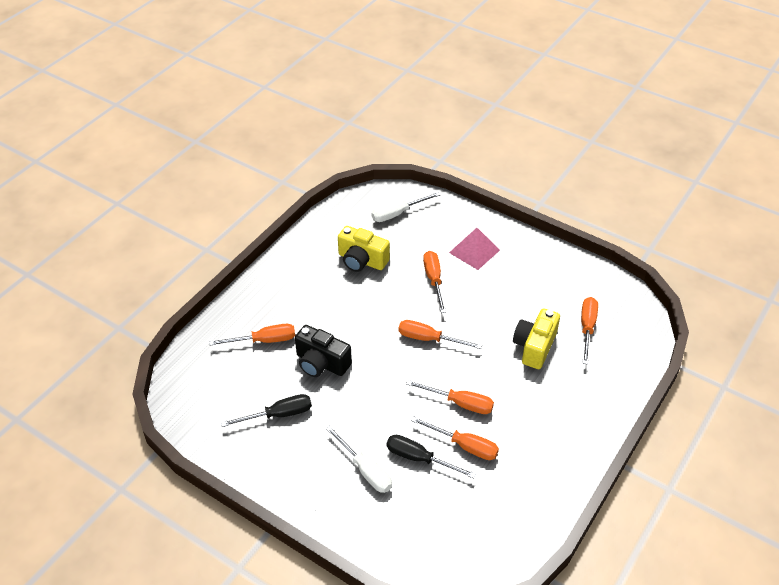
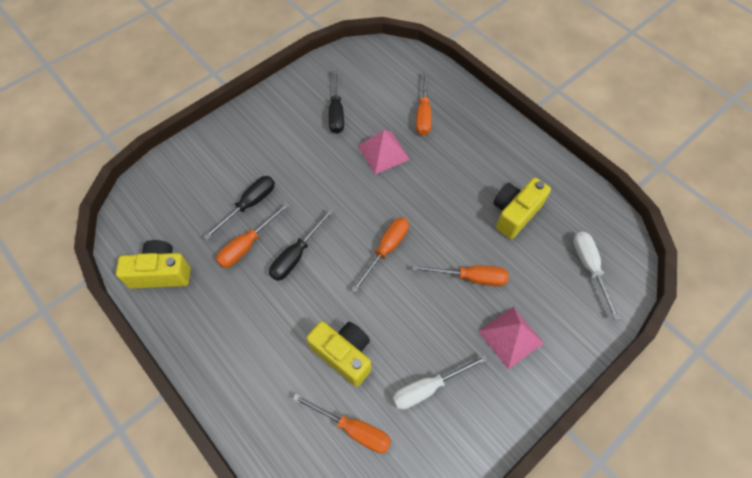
camera: 105 degrees right, 15 degrees up
black camera [295,325,352,377] -> pink pyramid [358,130,410,174]
white screwdriver [326,426,392,493] -> white screwdriver moved to [392,355,488,410]
orange screwdriver [406,380,494,414] -> black screwdriver [269,209,333,281]
none -> yellow camera [116,240,190,289]

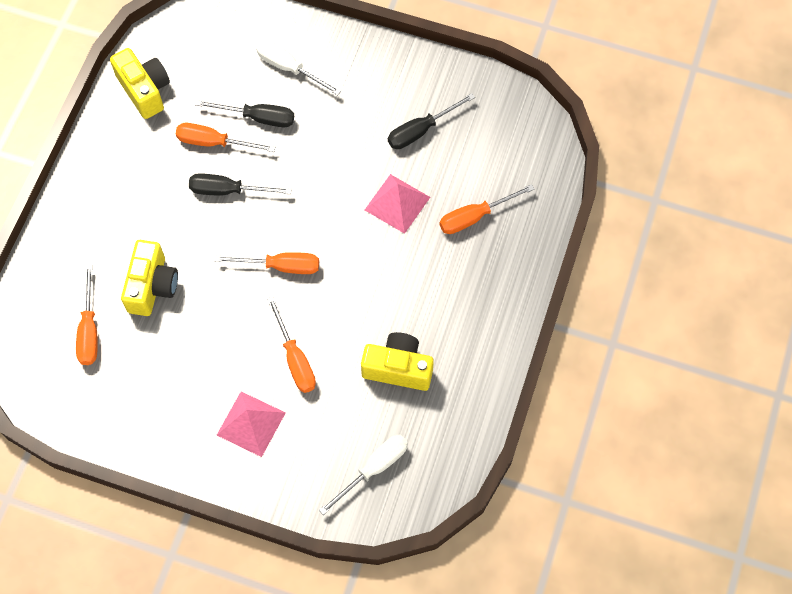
camera: 60 degrees right, 5 degrees up
white screwdriver [392,355,488,410] -> white screwdriver moved to [256,40,341,95]

